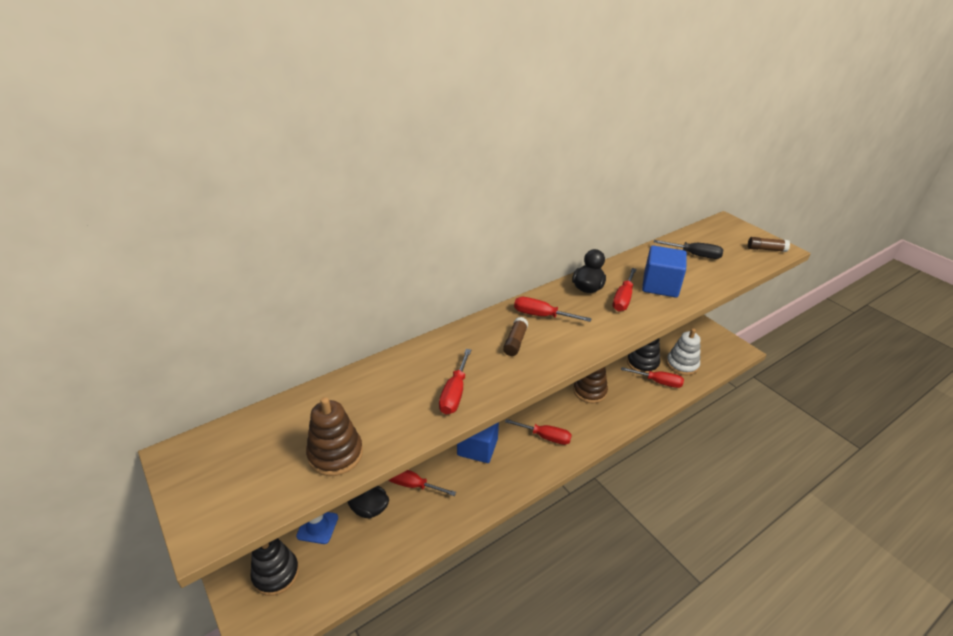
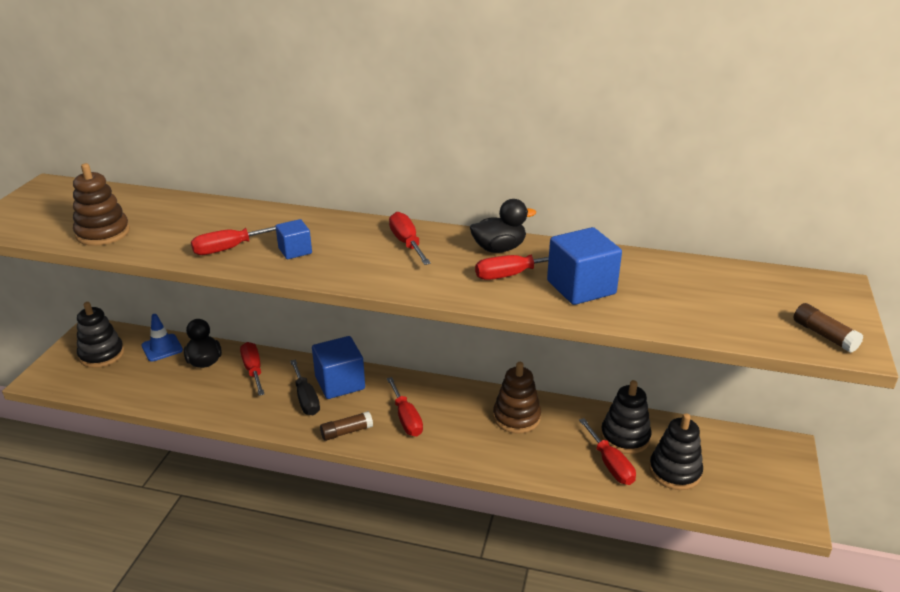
camera: 50 degrees right, 5 degrees down
brown glue stick [503,317,529,356] -> brown glue stick moved to [320,411,373,441]
black screwdriver [654,240,724,259] -> black screwdriver moved to [290,360,320,415]
white stacking toy [666,328,701,376] -> black stacking toy [649,413,703,490]
none -> blue cube [276,219,312,259]

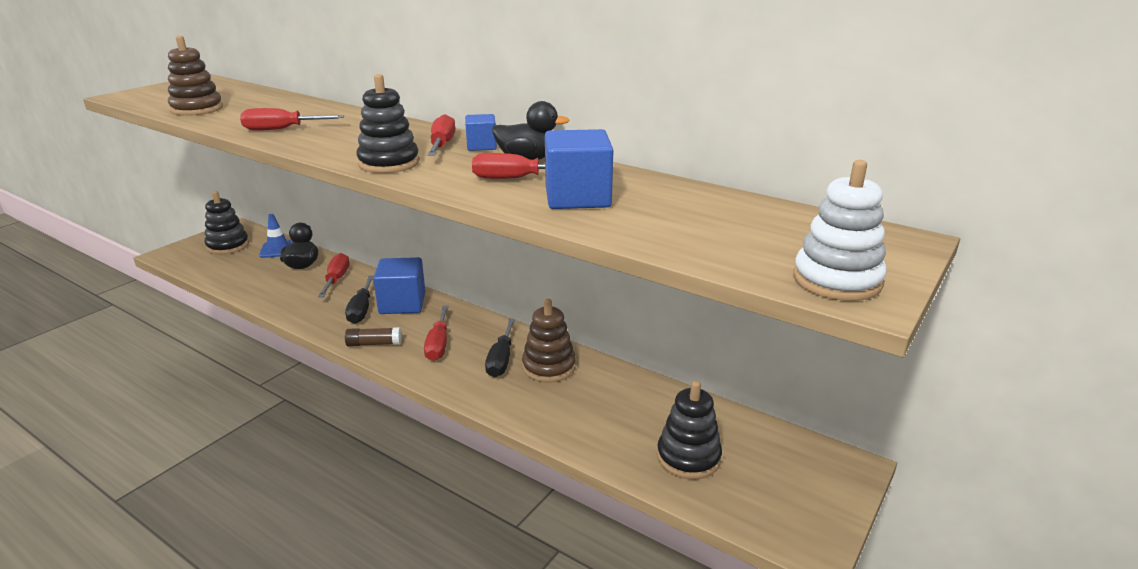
camera: 20 degrees right, 5 degrees down
blue cube [276,219,312,259] -> blue cube moved to [465,114,497,151]
red screwdriver [579,418,636,485] -> none
black stacking toy [601,380,652,454] -> black stacking toy moved to [356,74,420,173]
brown glue stick [793,303,863,353] -> white stacking toy [793,160,887,301]
none -> black screwdriver [485,319,515,377]

